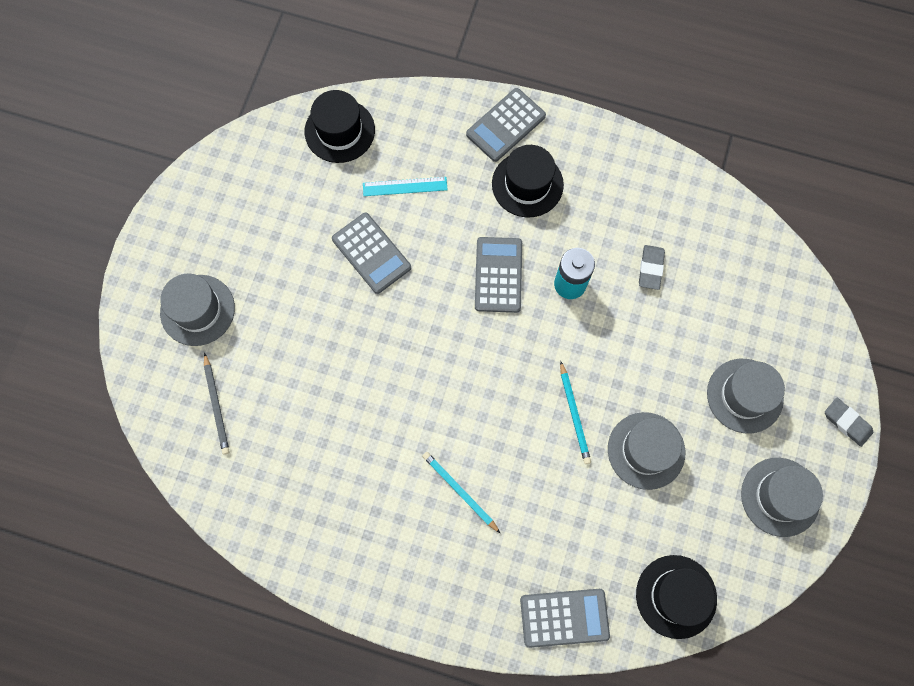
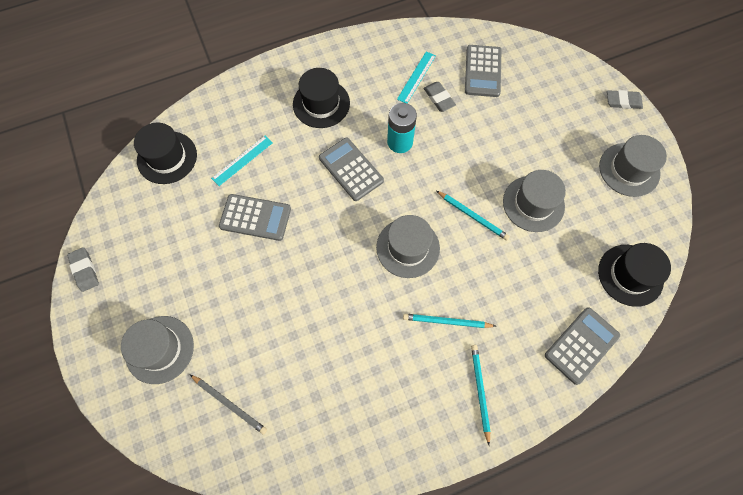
camera: 40 degrees left, 5 degrees down
grey calculator [466,88,546,162] -> grey calculator moved to [465,45,501,97]
grey hat [707,359,785,433] -> grey hat moved to [376,215,440,278]
none -> grey eraser [67,247,99,292]
none -> turquoise ruler [397,51,436,103]
none -> turquoise pencil [471,345,491,445]

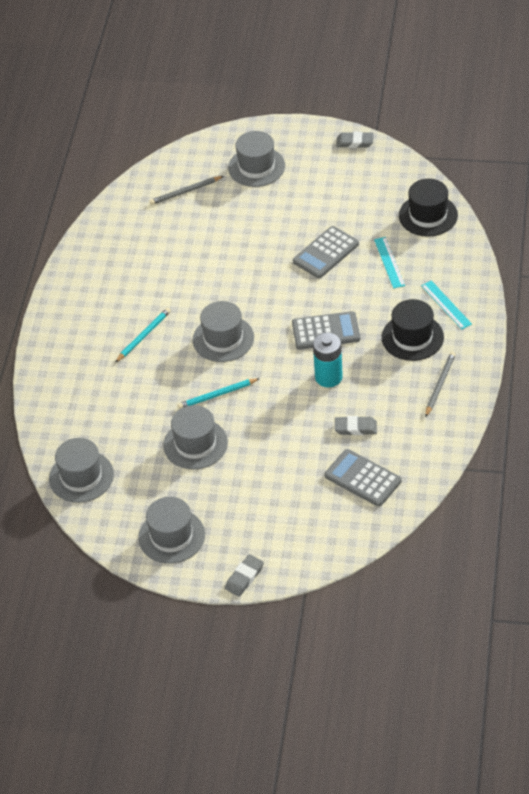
camera: 125 degrees right, 20 degrees down
turquoise ruler [397,51,436,103] -> turquoise ruler moved to [421,280,472,329]
turquoise pencil [471,345,491,445] -> none
grey calculator [545,307,620,385] -> none
black hat [598,243,671,307] -> grey hat [49,438,114,503]
none -> grey pencil [425,352,456,417]

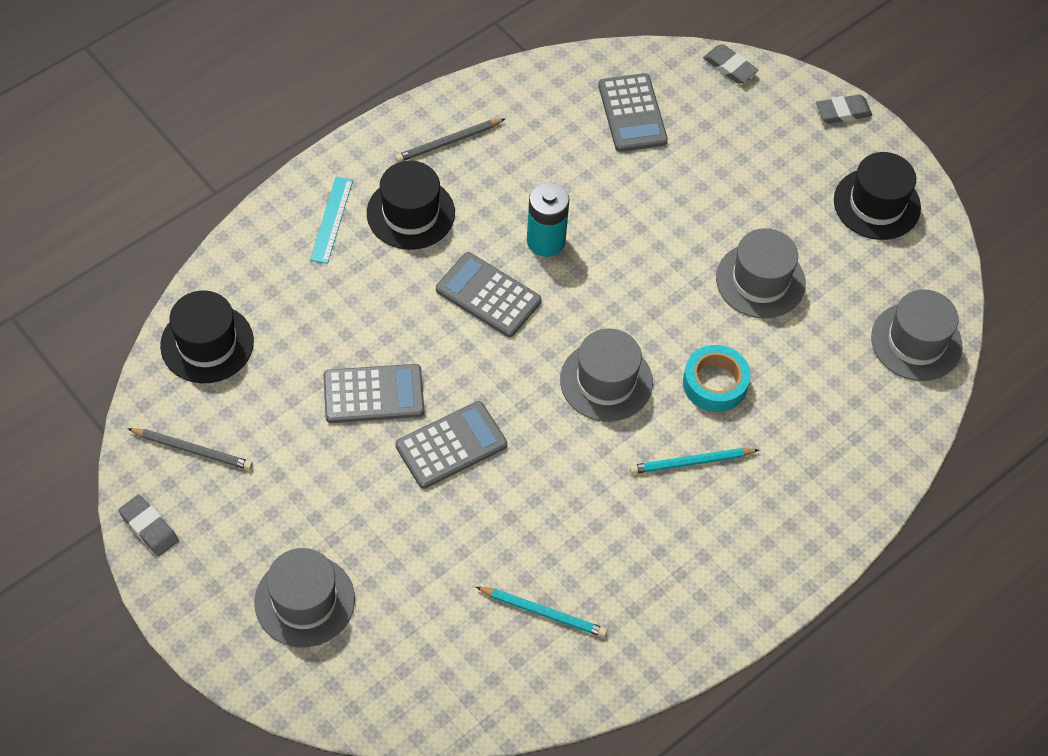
camera: 145 degrees left, 10 degrees up
grey hat [138,497,205,564] -> black hat [834,152,921,240]
grey pencil [149,176,224,205] -> grey pencil moved to [127,428,253,470]
turquoise pencil [177,378,260,409] -> turquoise pencil moved to [476,587,607,637]
grey eraser [335,416,377,435] -> grey eraser moved to [703,44,758,84]
turquoise ruler [374,237,405,289] -> none
none -> grey calculator [395,401,507,489]
none -> turquoise tape [683,345,751,412]

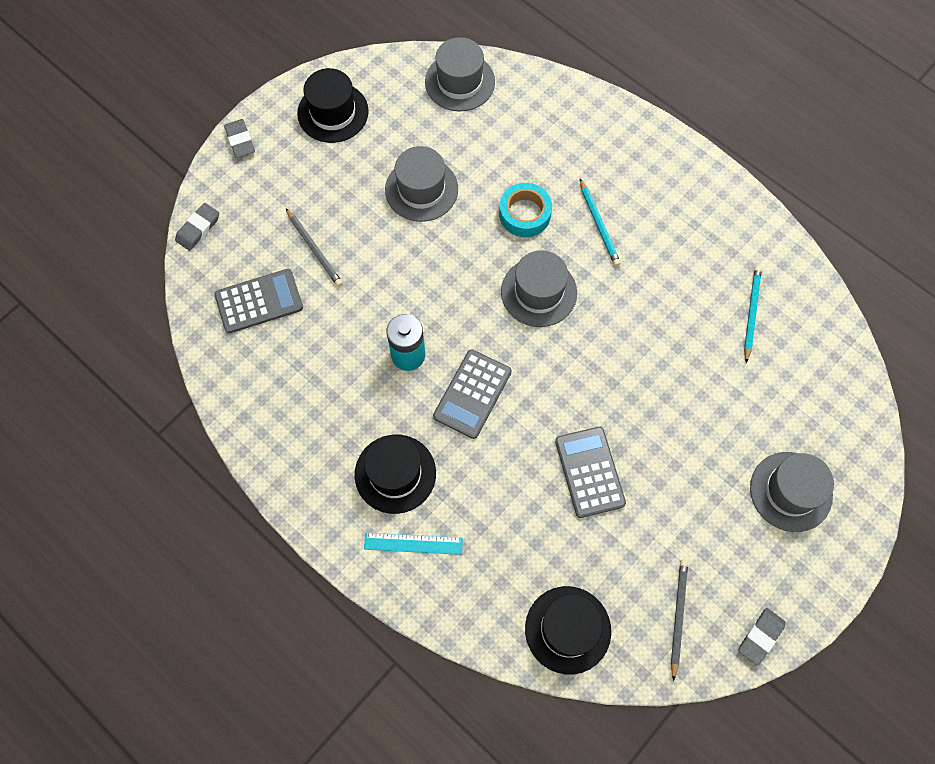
camera: 95 degrees left, 10 degrees up
grey pencil [395,119,505,162] -> grey pencil moved to [286,208,343,287]
grey calculator [395,401,507,489] -> none

